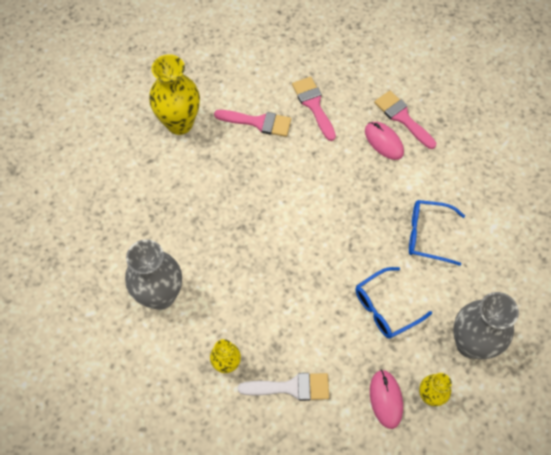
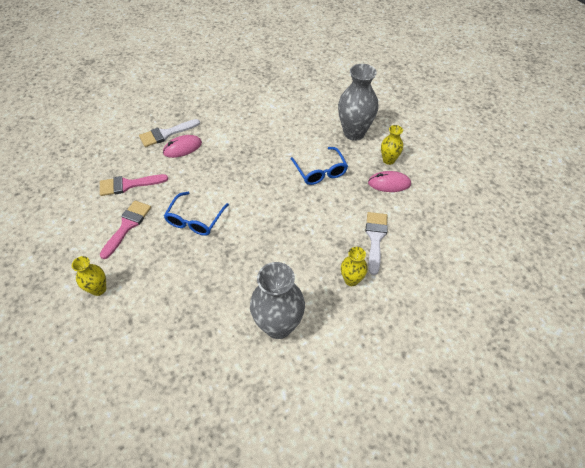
camera: 80 degrees left, 10 degrees down
yellow vase [149,54,200,135] -> yellow vase [72,256,106,296], size x0.54
pink brush [374,91,436,149] -> white brush [139,119,200,147]
blue glasses [409,200,465,266] -> blue glasses moved to [164,192,229,236]

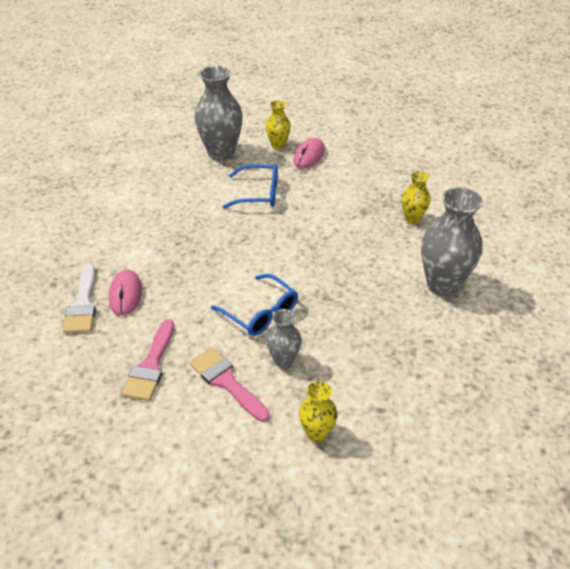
camera: 65 degrees left, 10 degrees down
white brush [365,212,388,275] -> none
none -> grey vase [266,309,301,368]

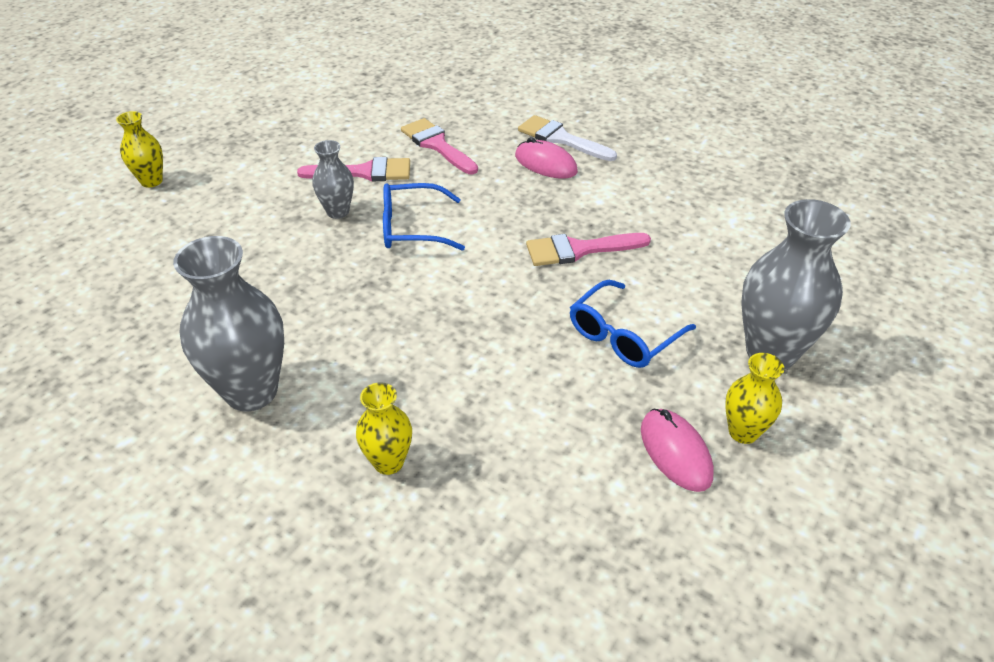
camera: 130 degrees right, 0 degrees up
yellow vase [299,381,337,442] -> yellow vase moved to [116,111,163,187]
none -> pink brush [526,233,651,266]

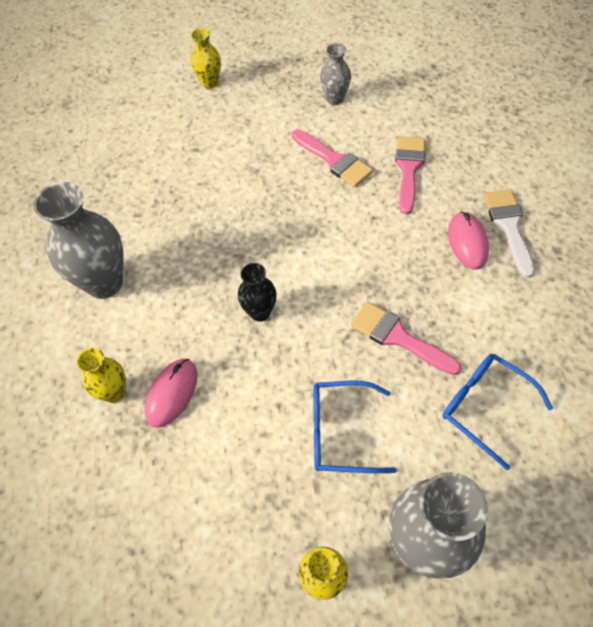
camera: 50 degrees right, 15 degrees up
grey vase [312,140,354,219] -> grey vase moved to [320,43,351,105]
blue glasses [383,183,465,251] -> blue glasses moved to [442,354,553,470]
pink mouse [641,409,714,492] -> pink mouse moved to [145,359,197,428]
none -> black vase [238,263,277,322]

